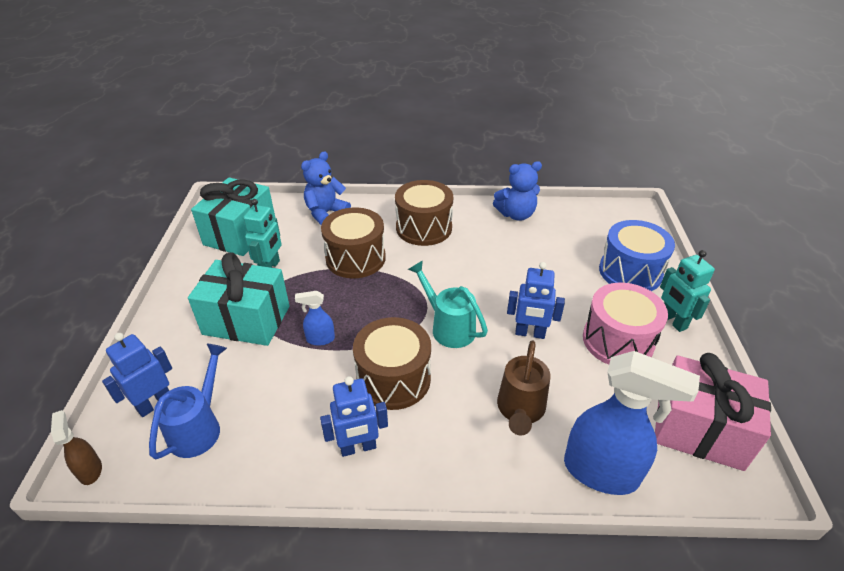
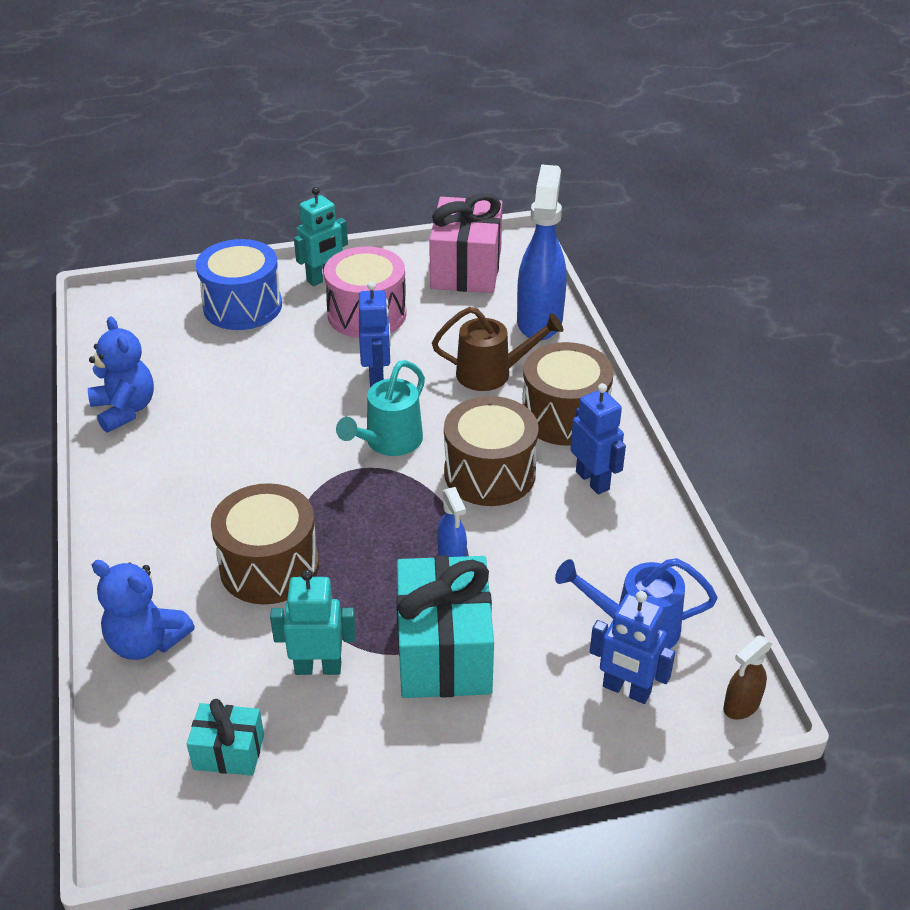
camera: 105 degrees left, 0 degrees up
turquoise gift [191,177,275,256] -> turquoise gift [187,699,264,776], size x0.52
brown drum [395,180,453,246] -> brown drum moved to [522,342,614,446]

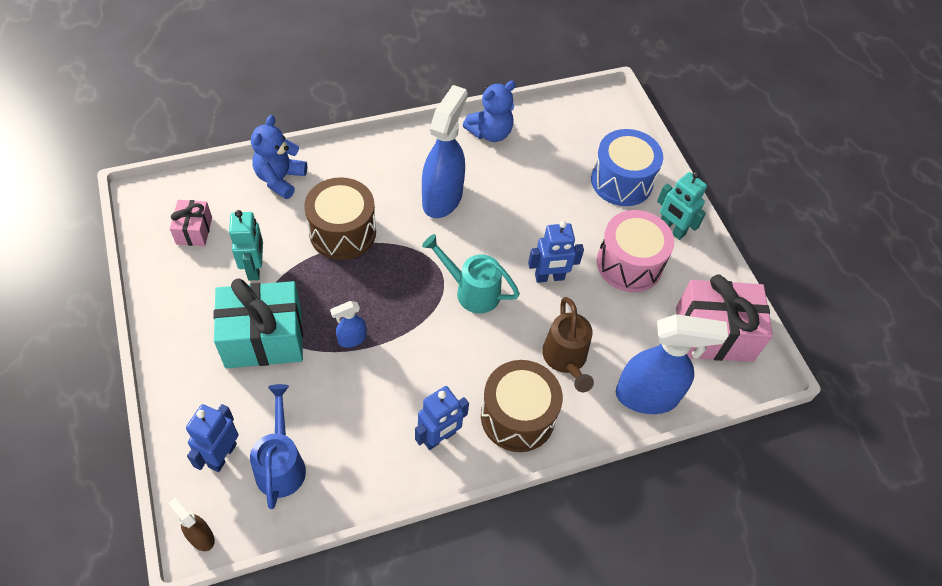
camera: 80 degrees right, 15 degrees up
turquoise gift [187,699,264,776] -> pink gift [170,200,212,246]
brown drum [444,396,539,506] -> none
none -> blue spray bottle [422,85,468,218]

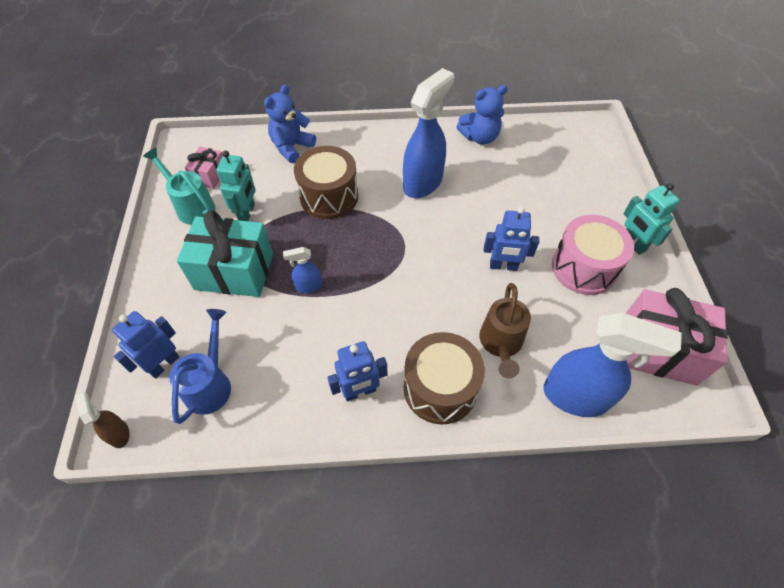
camera: 20 degrees right, 0 degrees up
turquoise watering can [422,234,520,313] -> turquoise watering can moved to [143,148,215,225]
blue drum [591,129,663,206] -> none

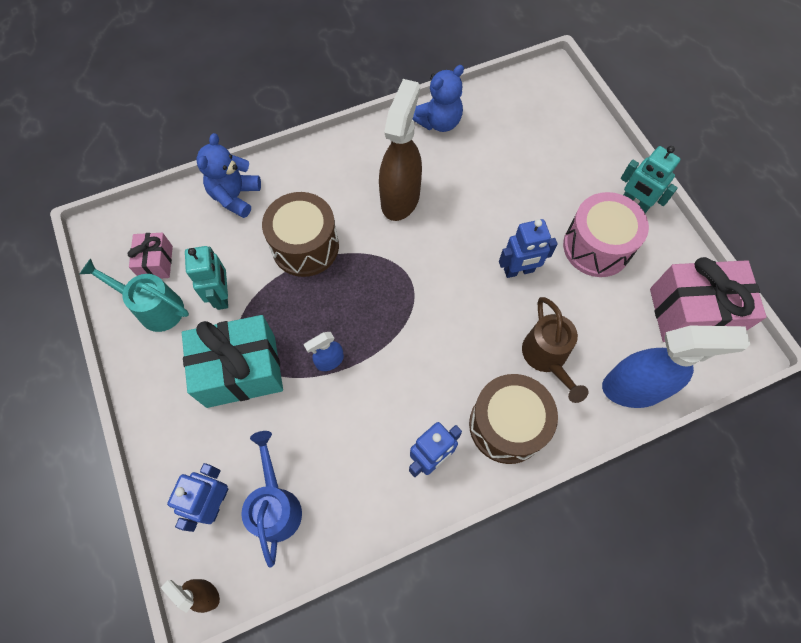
camera: 20 degrees left, 10 degrees up
blue spray bottle [403,68,454,198] -> brown spray bottle [379,79,422,221]

